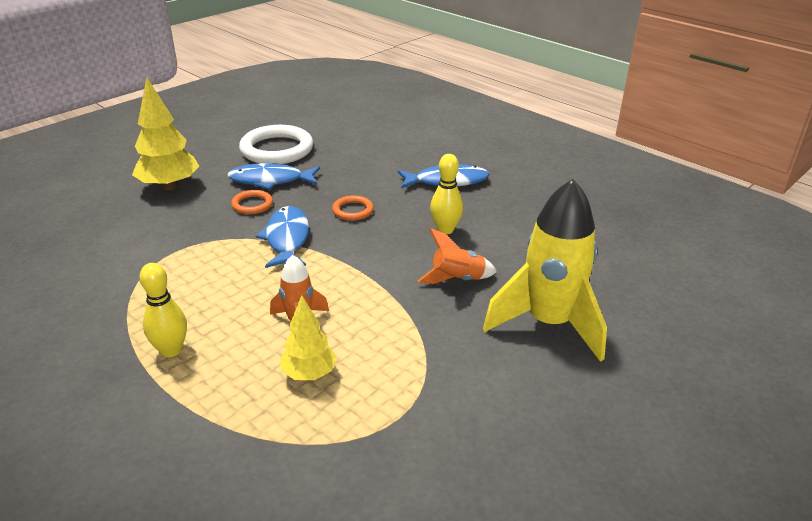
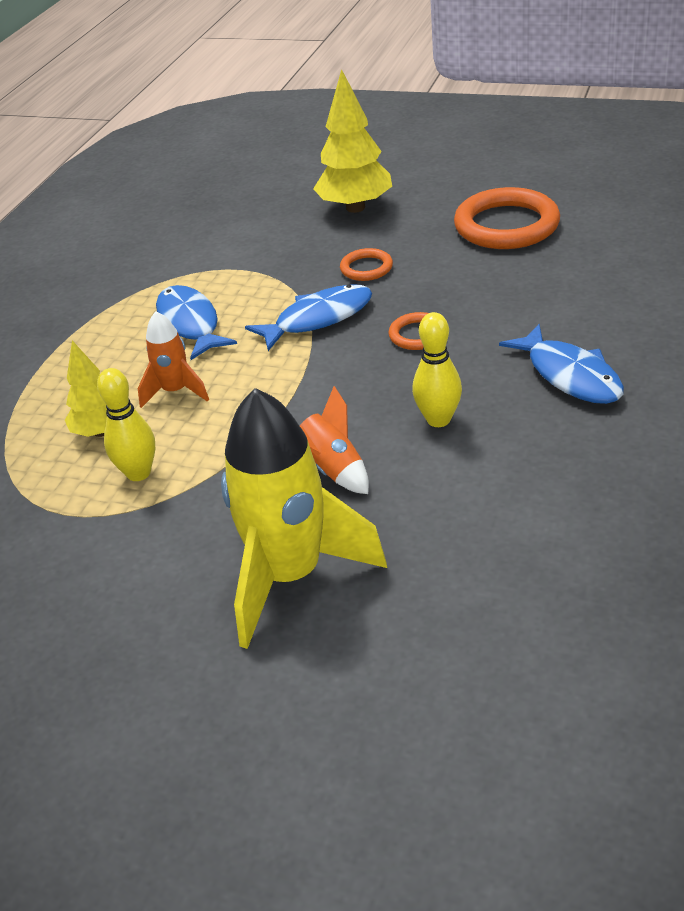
camera: 70 degrees right, 5 degrees up
yellow bowling pin [139,263,187,357] -> yellow bowling pin moved to [97,368,155,481]
blue fish [227,163,320,190] -> blue fish moved to [156,285,237,360]
white ring [239,125,313,164] -> orange ring [454,187,560,249]

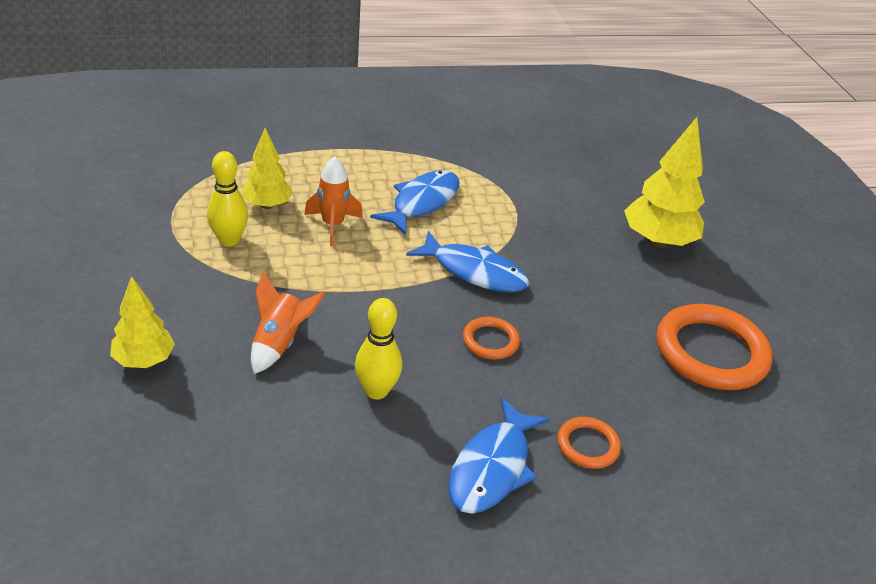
camera: 50 degrees right, 0 degrees up
yellow rocket [221,388,387,649] -> yellow tree [110,276,175,368]
orange ring [340,248,393,281] -> orange ring moved to [557,417,621,469]

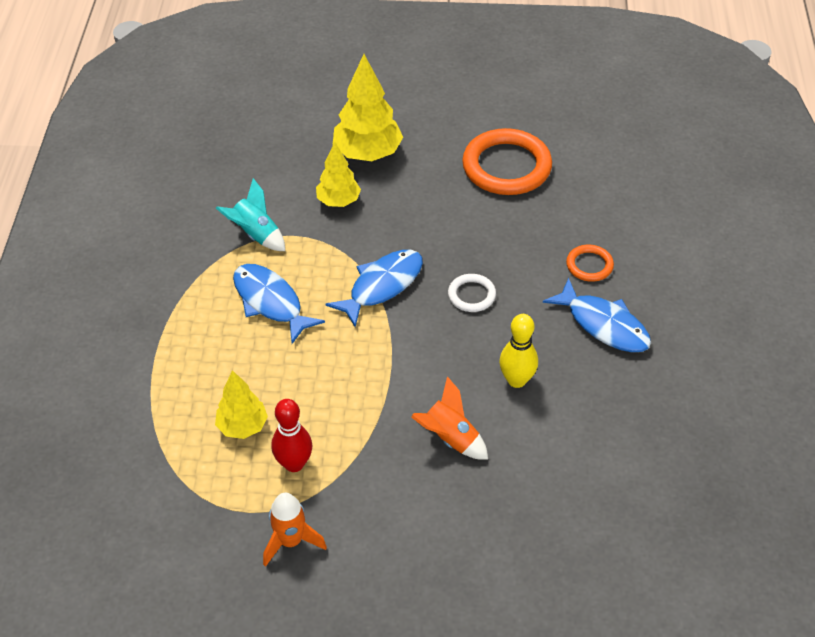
camera: 70 degrees left, 10 degrees up
yellow tree [110,276,175,368] -> yellow tree moved to [316,142,361,207]
yellow bowling pin [207,151,248,247] -> red bowling pin [271,399,312,472]
orange rocket [304,156,363,246] -> orange rocket moved to [263,493,327,567]
orange ring [463,317,520,359] -> white ring [448,274,496,312]
none -> turquoise rocket [216,178,285,251]

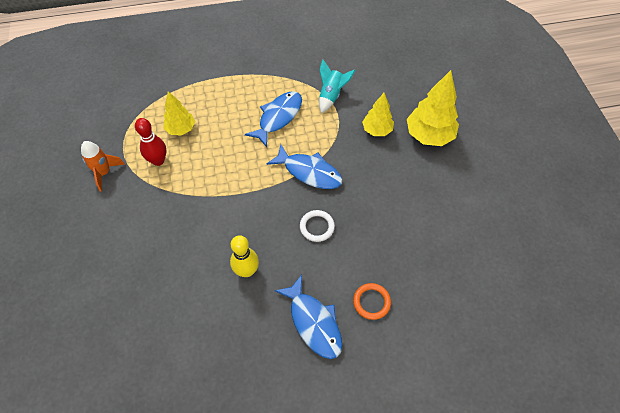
camera: 75 degrees right, 10 degrees up
orange rocket [411,376,488,460] -> none
orange ring [462,128,552,195] -> none
blue fish [543,278,651,352] -> blue fish turned 60 degrees counterclockwise [274,275,342,359]

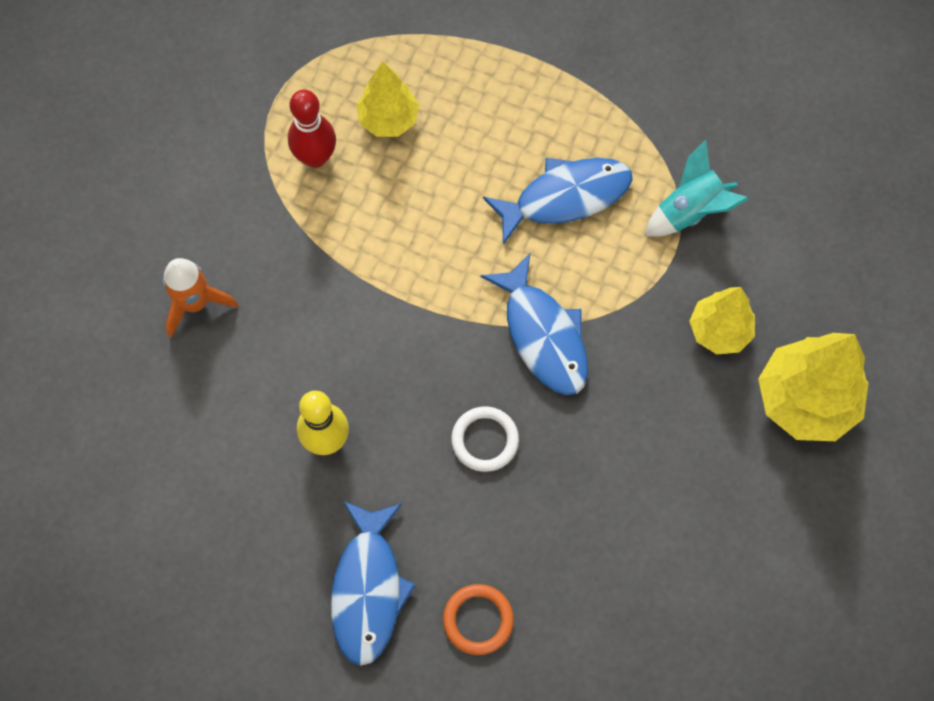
camera: 35 degrees right, 10 degrees up
orange rocket [81,141,125,192] -> orange rocket moved to [163,258,238,338]

